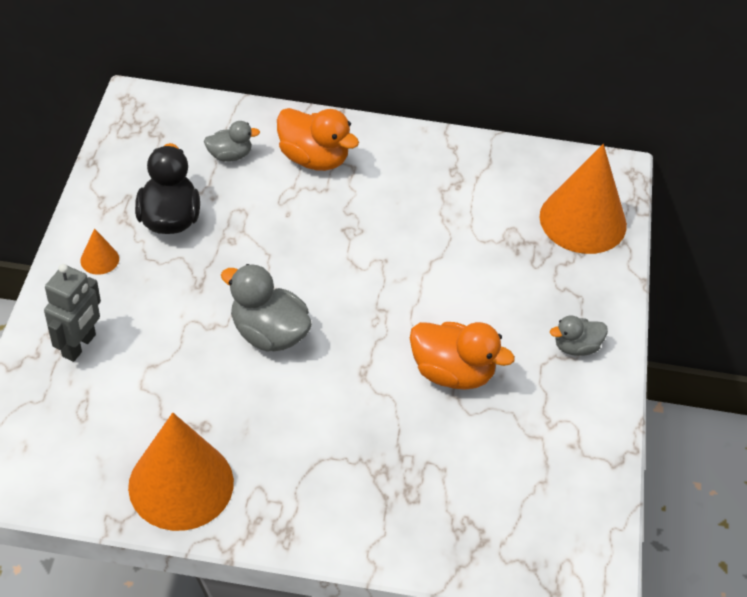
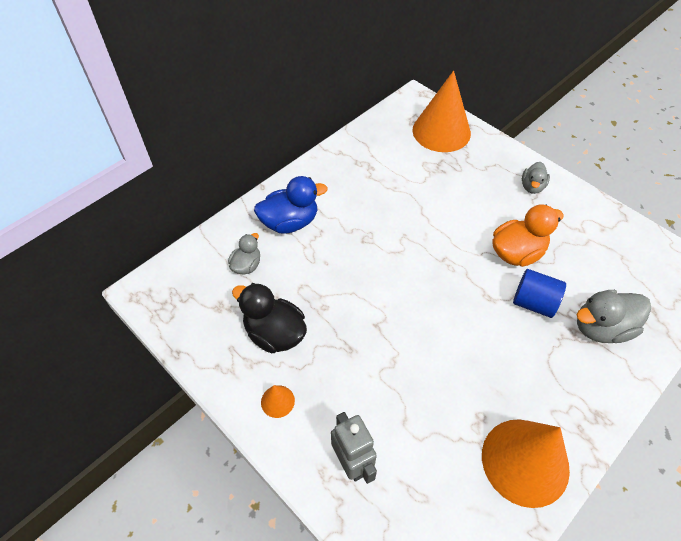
camera: 50 degrees left, 5 degrees up
grey duck [221,264,312,352] -> grey duck moved to [576,290,651,343]
orange duck [277,108,359,171] -> blue duck [254,176,328,234]
none -> blue cylinder [513,269,566,318]

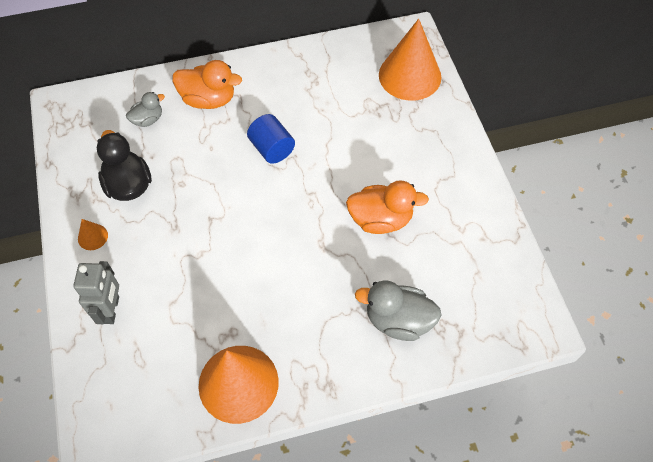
camera: 30 degrees right, 5 degrees up
blue duck [254,176,328,234] -> orange duck [173,60,242,109]
blue cylinder [513,269,566,318] -> blue cylinder moved to [247,114,295,164]
grey duck [522,162,550,194] -> none

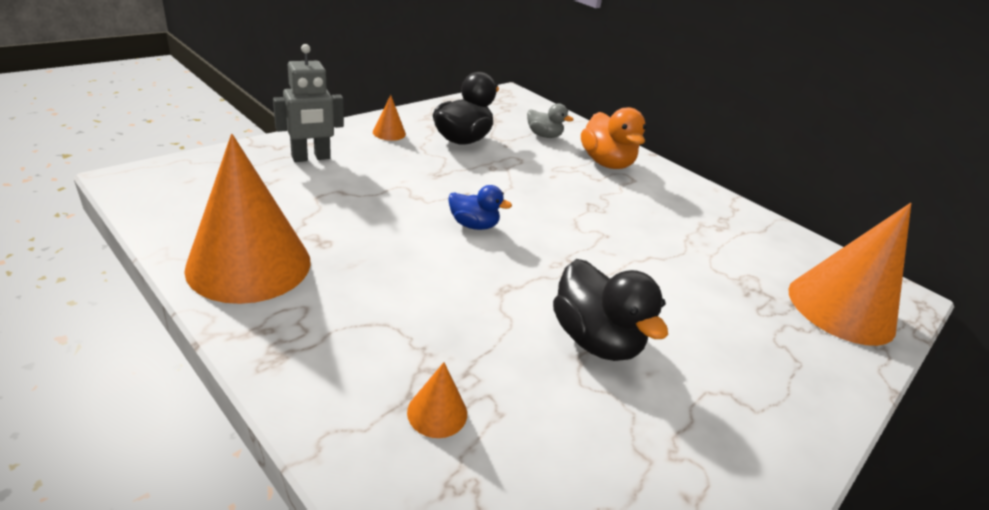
camera: 55 degrees right, 25 degrees down
blue cylinder [247,114,295,164] -> none
orange duck [346,180,429,234] -> black duck [553,259,668,361]
grey duck [355,280,441,341] -> orange cone [407,362,467,438]
none -> blue duck [448,185,512,230]

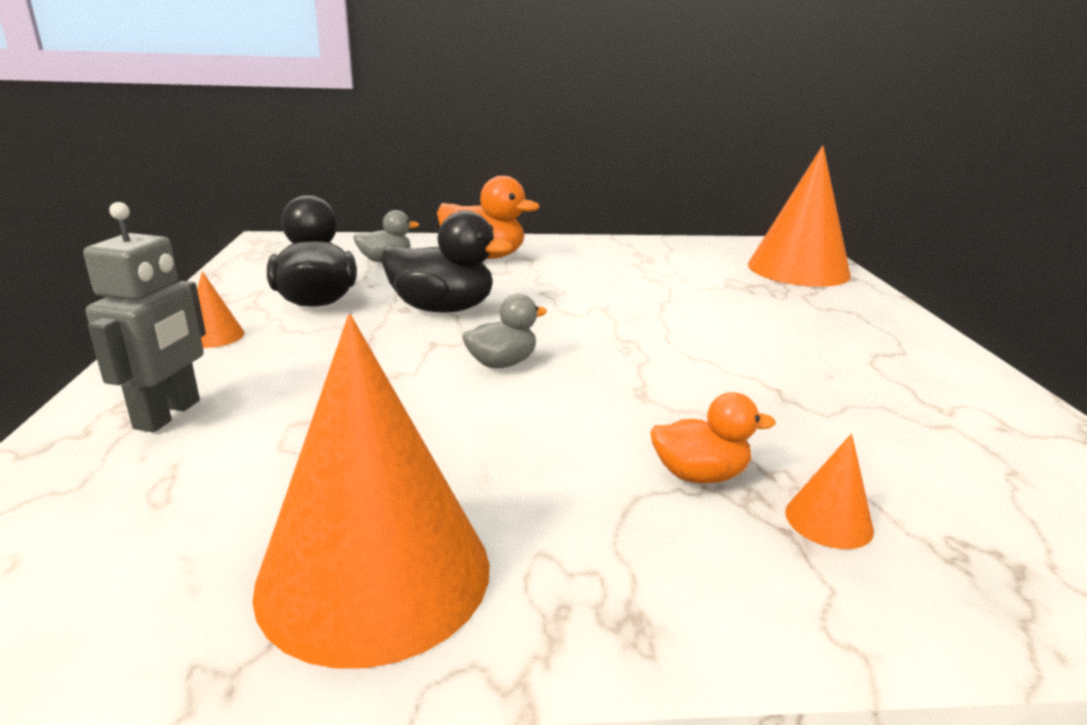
camera: 45 degrees left, 10 degrees down
blue duck [448,185,512,230] -> grey duck [462,294,547,368]
black duck [553,259,668,361] -> black duck moved to [381,211,513,312]
none -> orange duck [650,392,775,484]

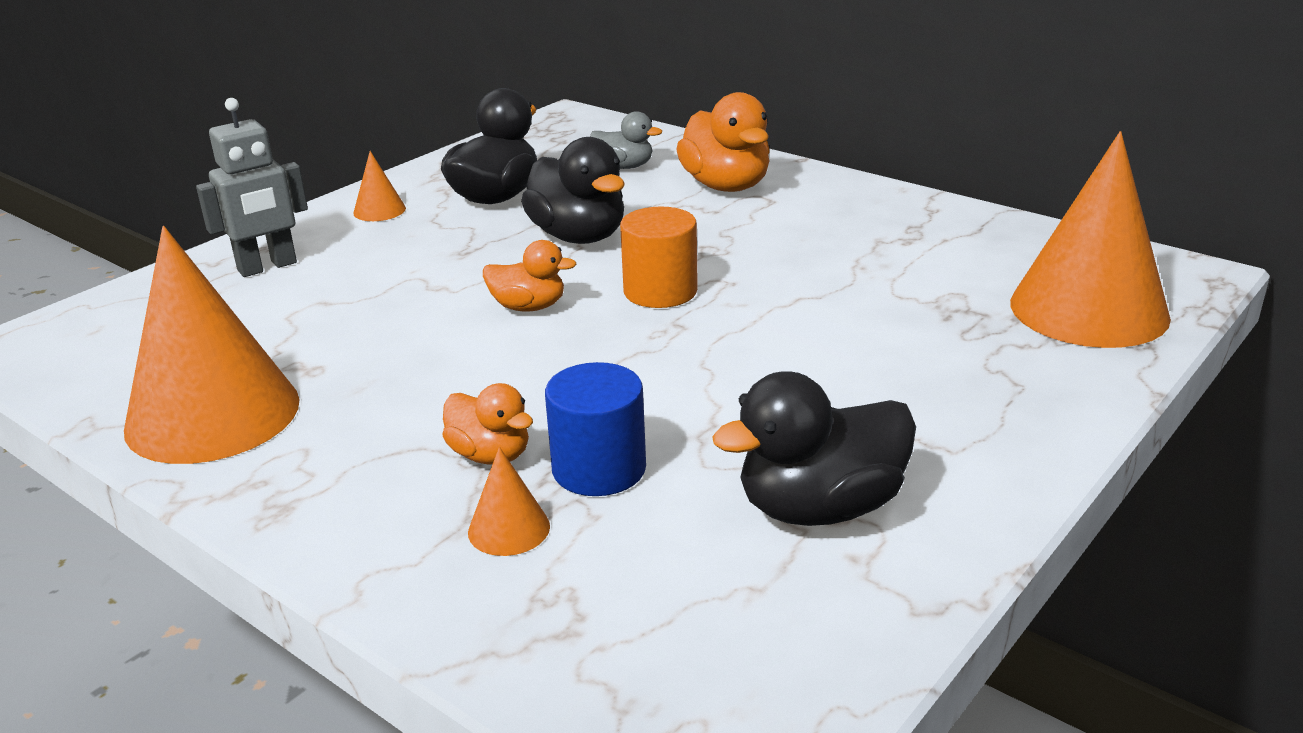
camera: 45 degrees right, 5 degrees up
grey duck [462,294,547,368] -> orange duck [483,240,576,311]
none -> blue cylinder [545,362,646,496]
none -> orange cylinder [620,207,698,308]
none -> black duck [712,371,916,526]

